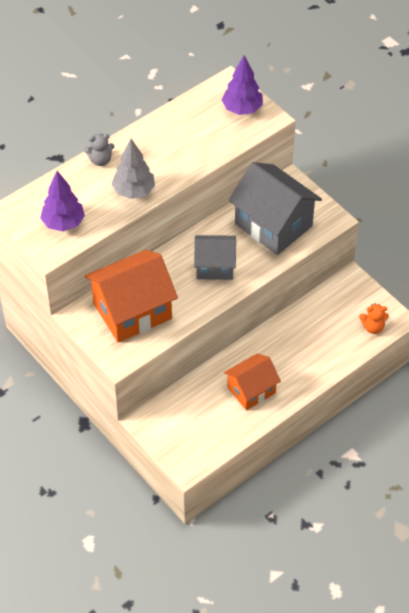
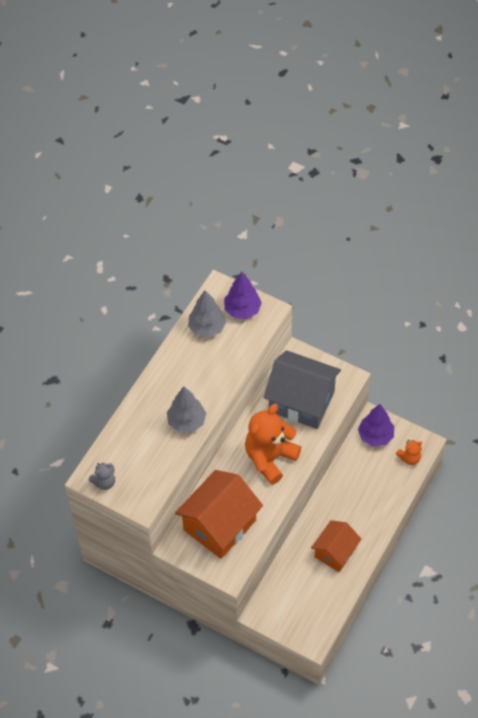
camera: 20 degrees left, 5 degrees up
purple tree [40,171,85,231] -> purple tree moved to [358,404,394,446]
grey teddy bear [84,134,114,166] -> grey teddy bear moved to [89,463,115,490]
grey house [194,235,236,280] -> orange teddy bear [245,404,301,485]
none -> grey tree [188,290,226,338]

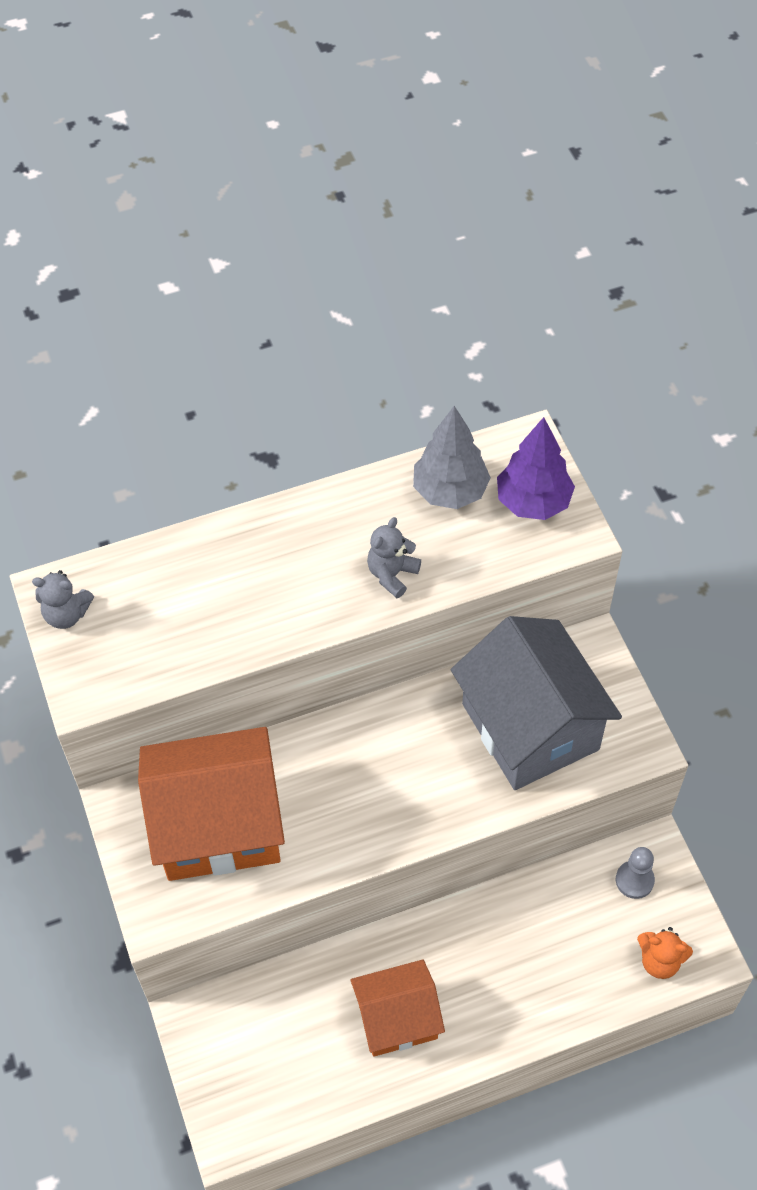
camera: 40 degrees right, 0 degrees up
grey tree [167,386,206,433] -> none
orange teddy bear [245,404,301,485] -> none
purple tree [358,404,394,446] -> grey pawn [616,847,655,899]
none -> grey teddy bear [367,517,421,598]

